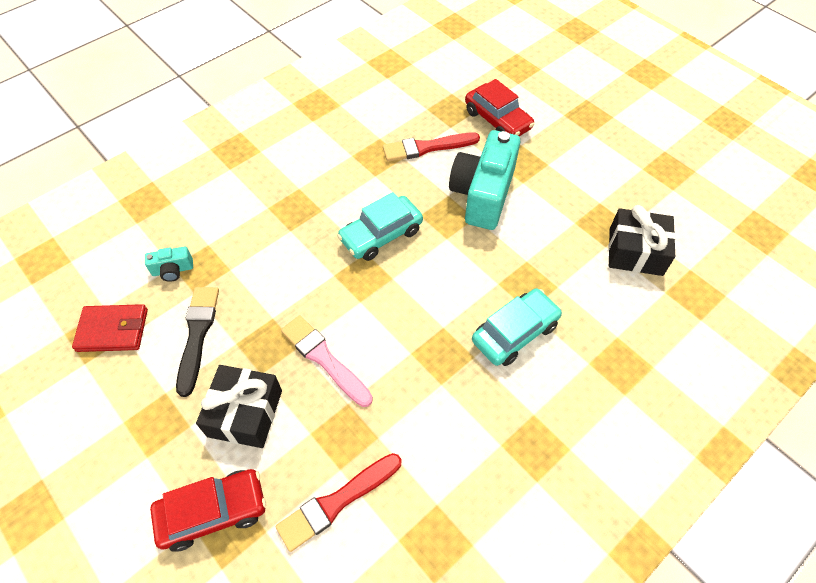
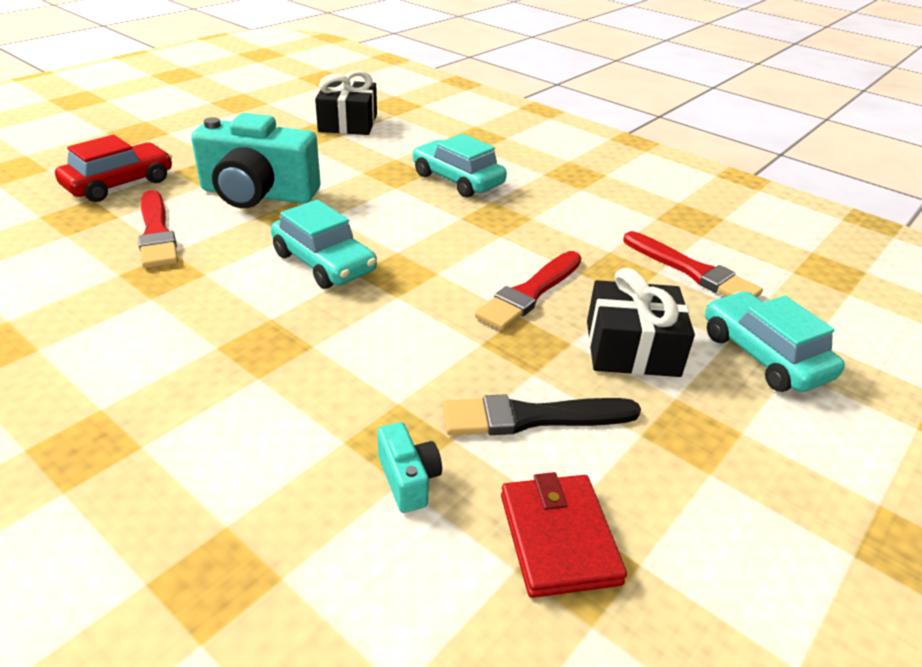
camera: 100 degrees left, 20 degrees down
red car [150,469,266,552] -> turquoise car [705,291,845,392]
pink brush [281,315,373,407] -> red brush [475,251,581,330]

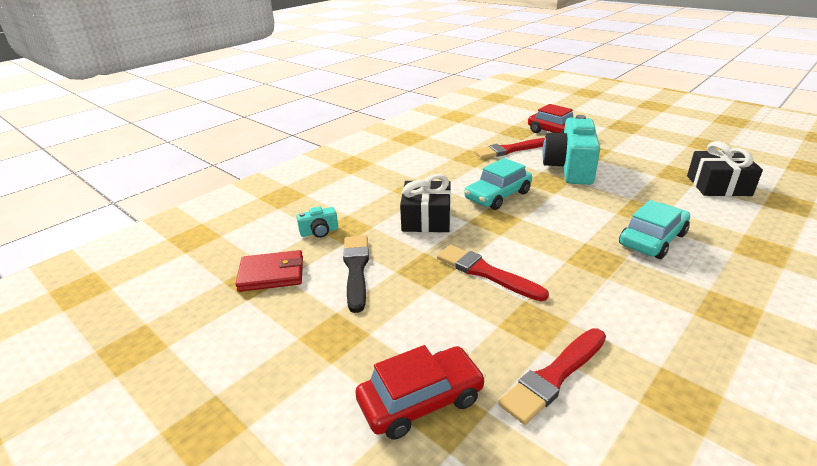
camera: 95 degrees right, 5 degrees down
black gift [587,268,695,377] -> black gift moved to [400,174,451,232]
turquoise car [705,291,845,392] -> red car [355,345,486,439]

